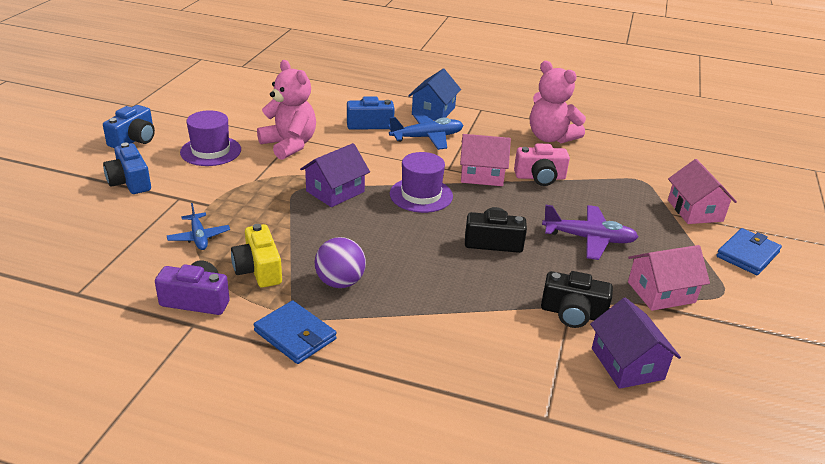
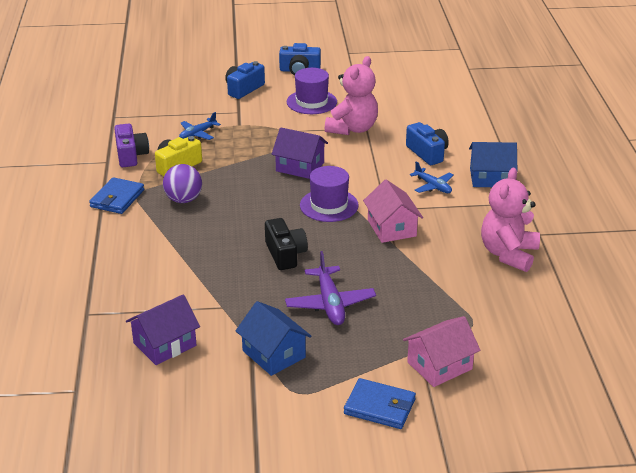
camera: 70 degrees right, 0 degrees up
blue plane [388,112,463,150] -> blue plane [410,162,454,193], size x0.63
pink camera [514,143,570,186] -> none
black camera [541,271,613,328] -> none
pink house [628,245,710,311] -> blue house [236,301,311,376]

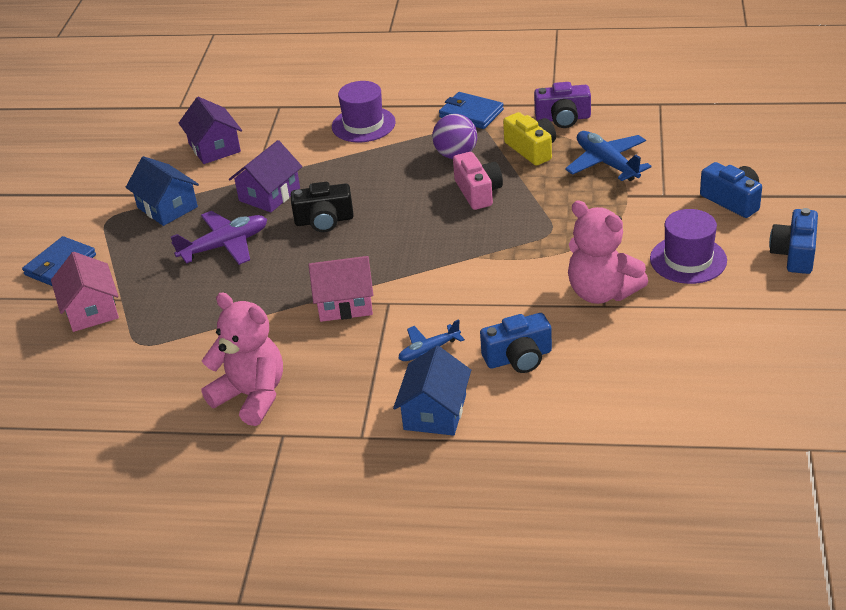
camera: 105 degrees right, 5 degrees up
blue plane [179,112,221,140] -> blue plane [565,131,652,181], size x1.58
blue house [236,301,311,376] -> blue house turned 75 degrees clockwise [126,156,199,226]
purple house [272,127,328,179] -> purple house moved to [229,140,302,212]
purple plane [285,251,376,325] -> purple plane turned 150 degrees clockwise [171,211,267,265]
purple hat [300,166,359,222] -> purple hat moved to [332,81,396,142]
none -> pink camera [453,152,503,210]

